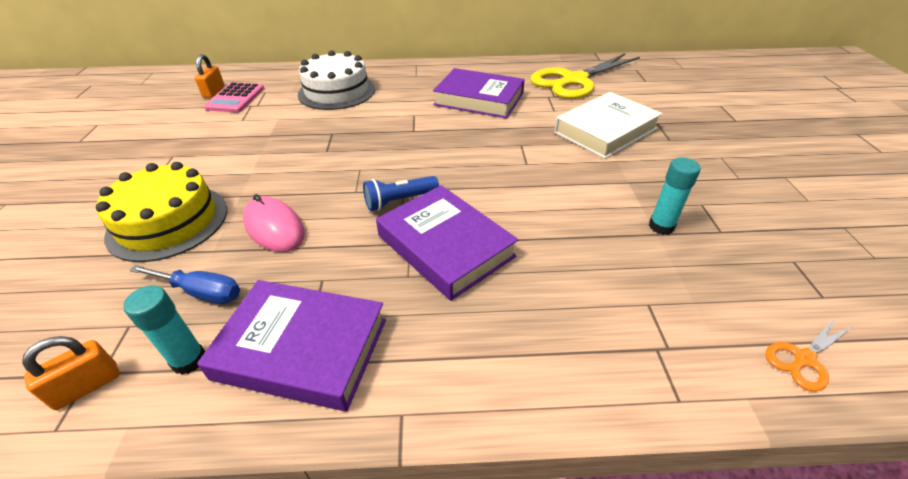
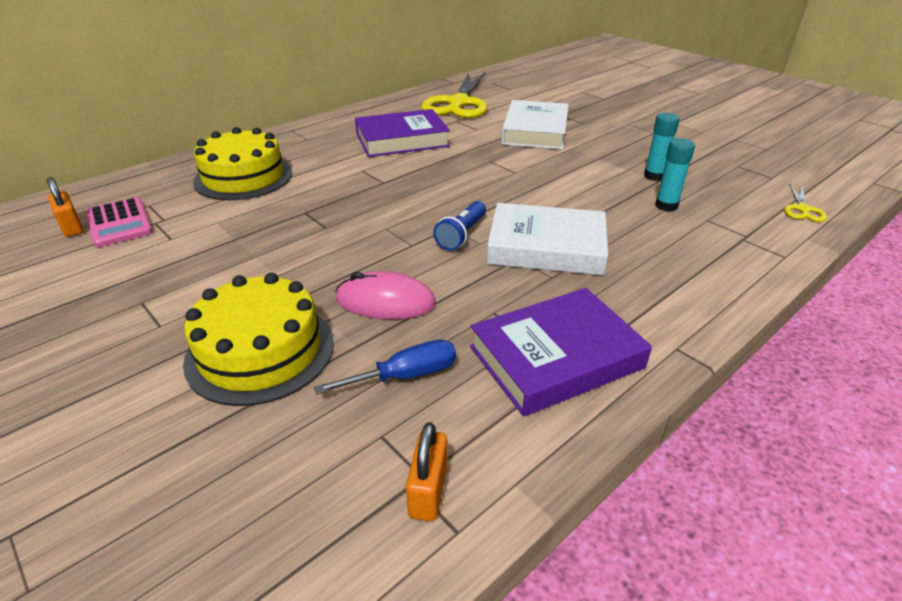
camera: 40 degrees left, 5 degrees down
turquoise glue stick [123,285,205,375] -> turquoise glue stick moved to [655,138,695,211]
white cake [298,50,375,110] -> yellow cake [193,127,292,200]
purple book [376,185,519,301] -> white book [487,203,608,275]
orange scissors [765,317,852,391] -> yellow scissors [784,184,827,222]

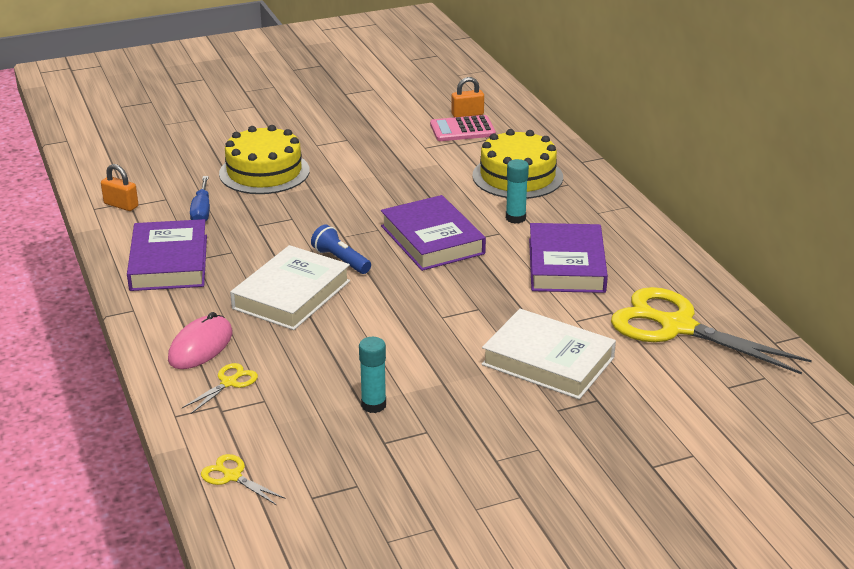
camera: 110 degrees right, 5 degrees down
pink mouse [335,271,436,319] -> pink mouse moved to [168,312,232,369]
turquoise glue stick [655,138,695,211] -> turquoise glue stick moved to [506,159,529,224]
none -> yellow scissors [182,363,258,414]
none -> purple book [381,195,486,271]

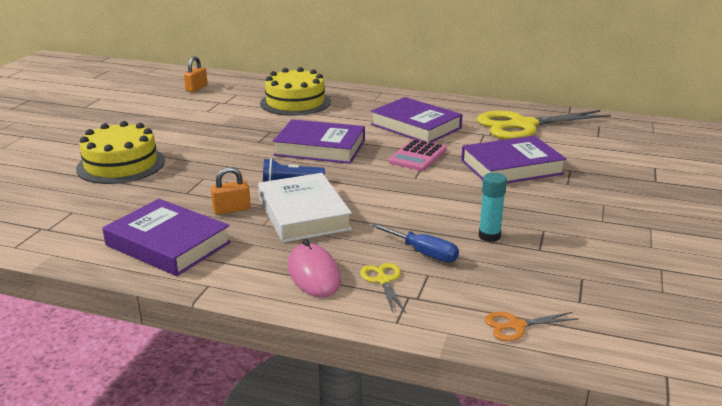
camera: 50 degrees left, 5 degrees down
orange padlock [101,164,138,211] -> orange padlock moved to [211,167,251,215]
blue screwdriver [190,176,210,222] -> blue screwdriver moved to [372,223,459,263]
yellow scissors [201,454,286,505] -> orange scissors [485,312,578,341]
pink calculator [430,115,496,141] -> pink calculator moved to [388,139,447,171]
white book [482,309,616,399] -> purple book [461,136,567,183]
turquoise glue stick [506,159,529,224] -> none

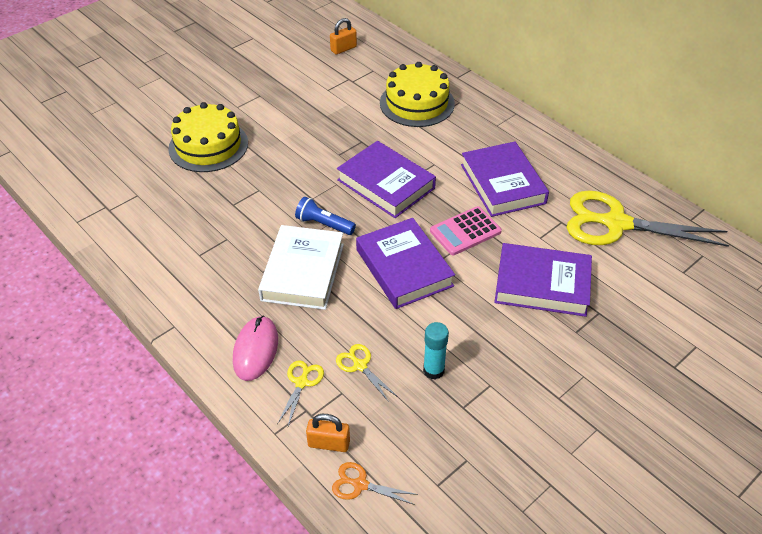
camera: 30 degrees right, 20 degrees up
purple book [103,199,231,276] -> purple book moved to [356,218,455,309]
orange padlock [211,167,251,215] -> orange padlock moved to [306,414,350,452]
blue screwdriver [372,223,459,263] -> yellow scissors [336,344,396,402]

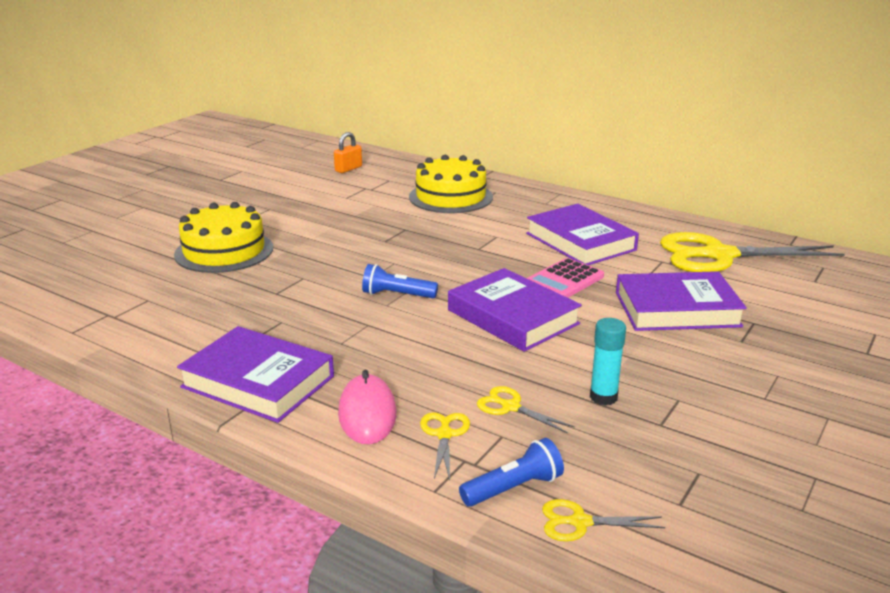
camera: 15 degrees left, 20 degrees down
white book [258,225,344,310] -> none
orange padlock [306,414,350,452] -> blue flashlight [459,438,564,507]
orange scissors [332,462,418,505] -> yellow scissors [542,499,665,541]
purple book [337,141,436,218] -> purple book moved to [177,326,334,423]

